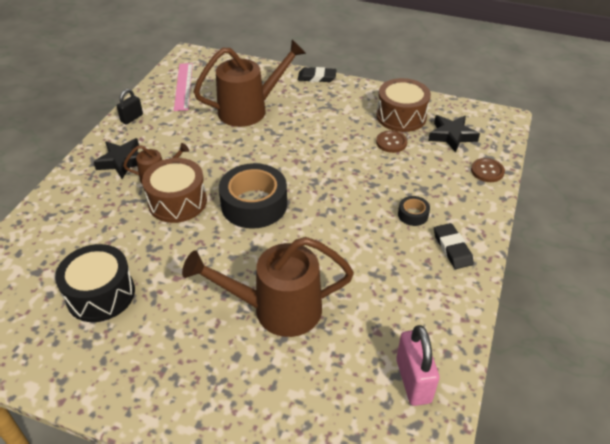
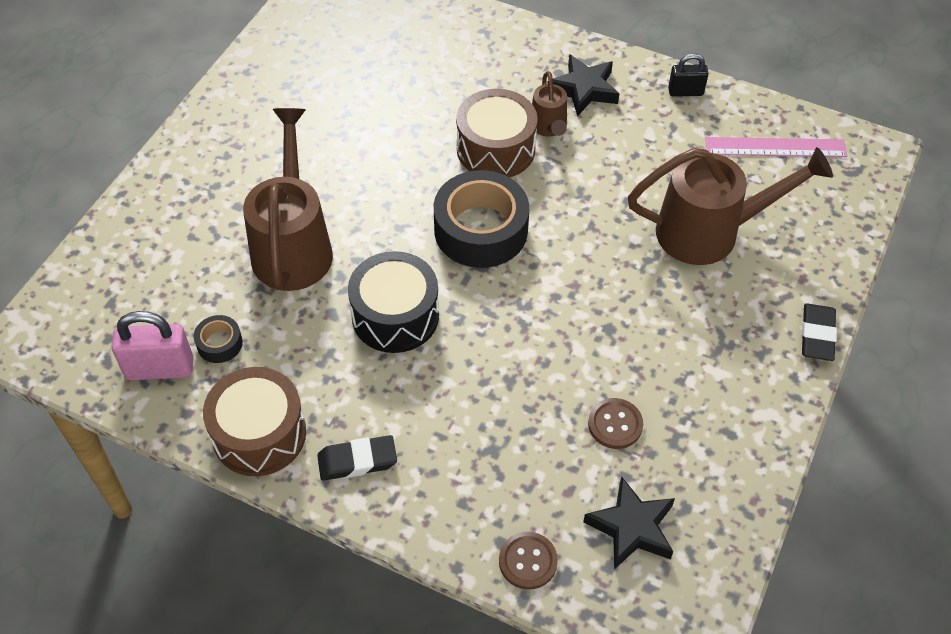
camera: 95 degrees right, 10 degrees up
black drum [55,244,135,322] -> black drum moved to [348,251,439,353]
black padlock [117,89,143,125] -> black padlock turned 45 degrees counterclockwise [668,53,709,96]
brown watering can [194,39,306,127] -> brown watering can turned 75 degrees counterclockwise [628,147,833,265]
brown drum [376,78,431,132] -> brown drum moved to [203,367,306,476]
black tape [398,196,430,226] -> black tape moved to [194,315,243,363]

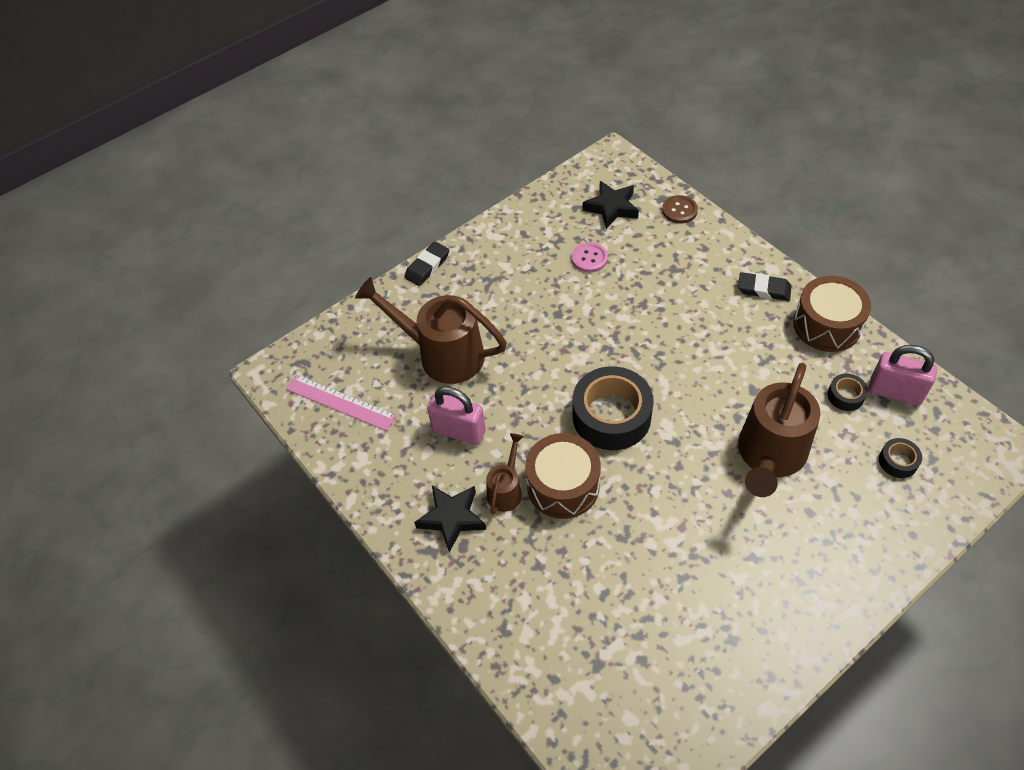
camera: 150 degrees left, 0 degrees up
black drum [348,251,439,353] -> none
brown button [588,398,643,449] -> pink button [572,242,608,273]
black padlock [668,53,709,96] -> none
none -> pink padlock [427,386,486,445]
none -> black tape [879,438,922,478]

